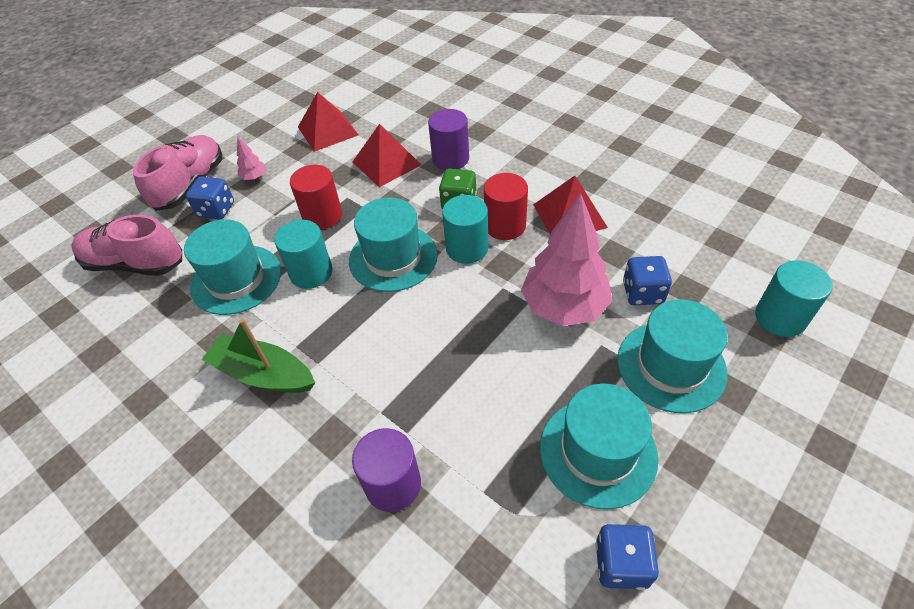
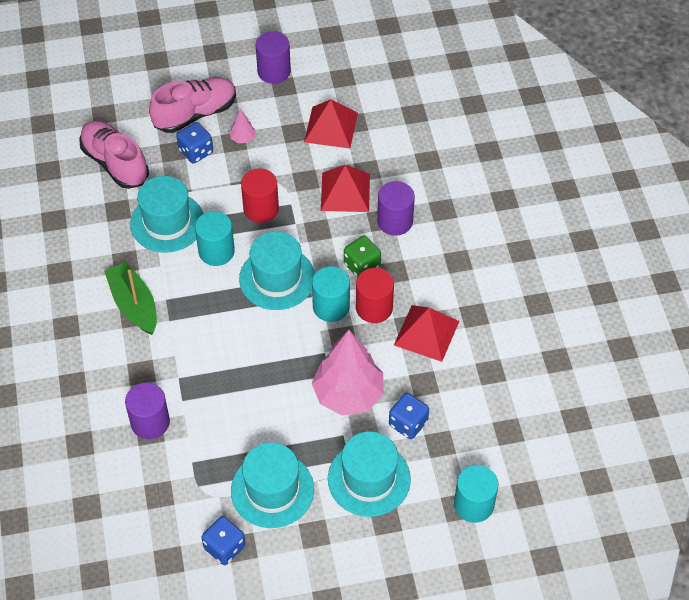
camera: 35 degrees right, 5 degrees up
none -> purple cylinder [256,31,291,84]

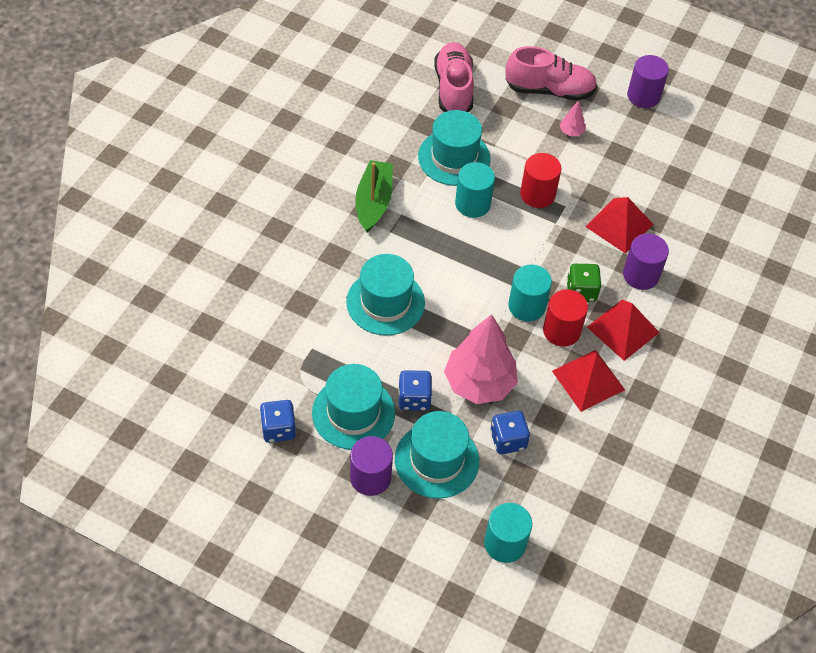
camera: 35 degrees right, 0 degrees up
purple cylinder [125,382,170,439] -> purple cylinder moved to [350,436,393,496]
blue dice [177,122,213,164] -> blue dice moved to [398,370,432,411]
turquoise hat [239,231,315,310] -> turquoise hat moved to [346,254,425,335]
red pyramid [304,99,358,149] -> red pyramid moved to [587,300,660,361]

